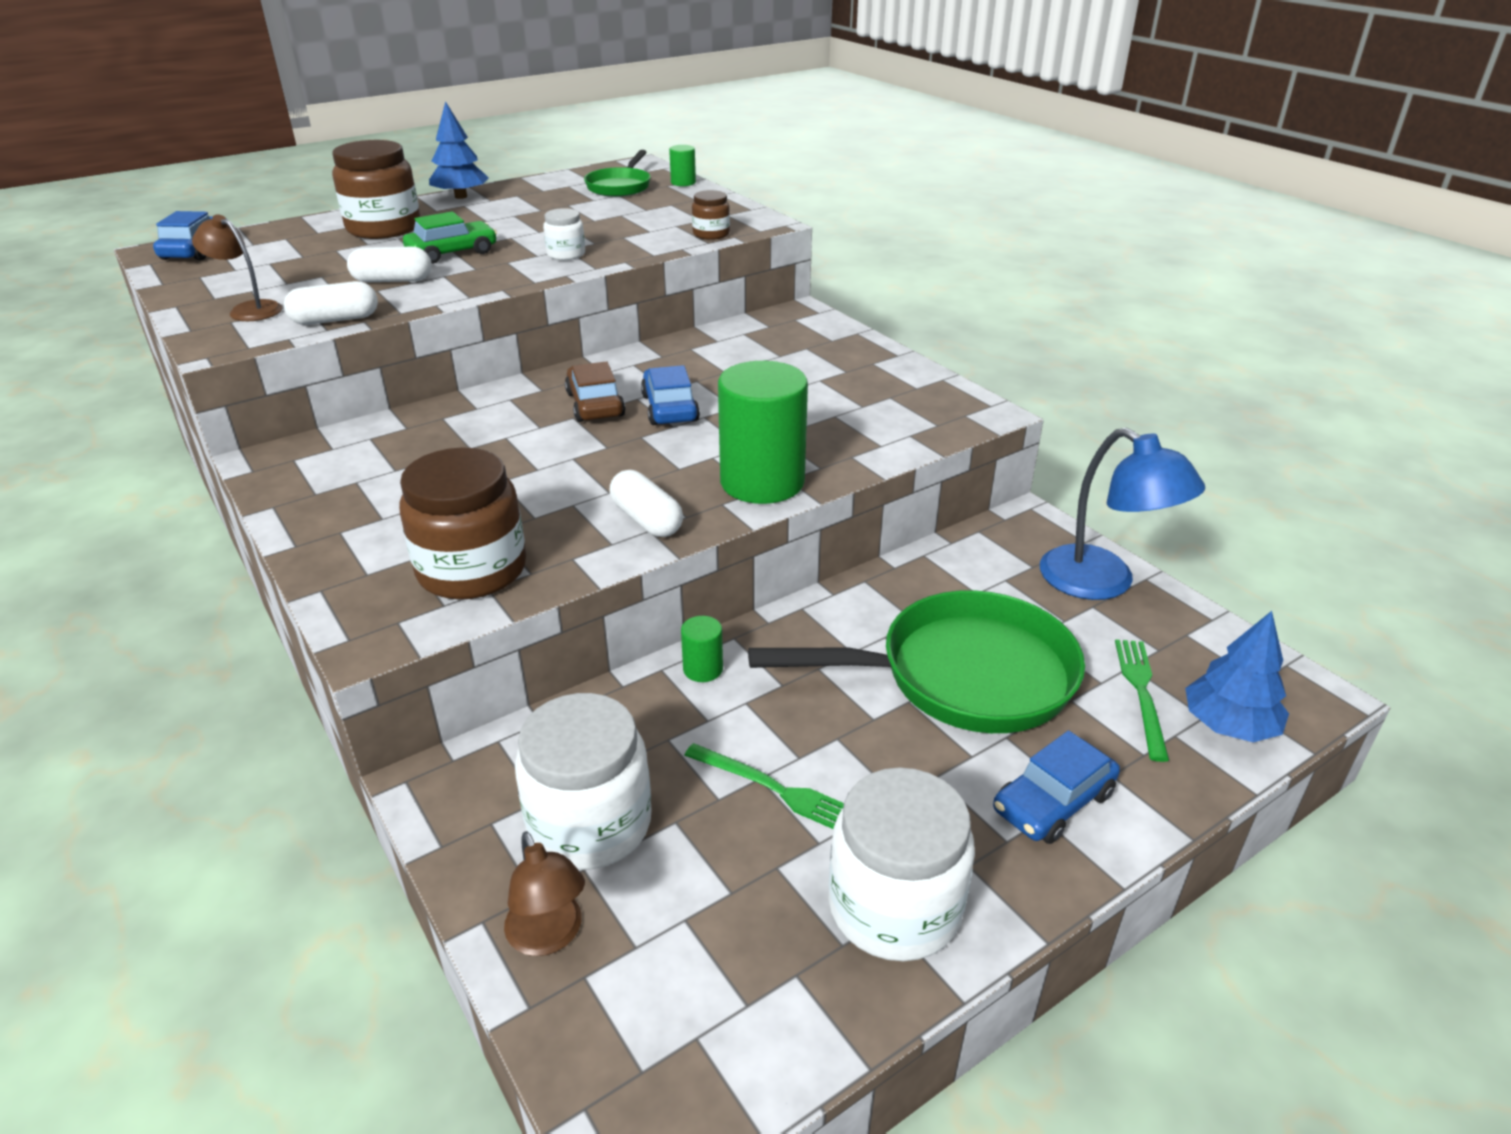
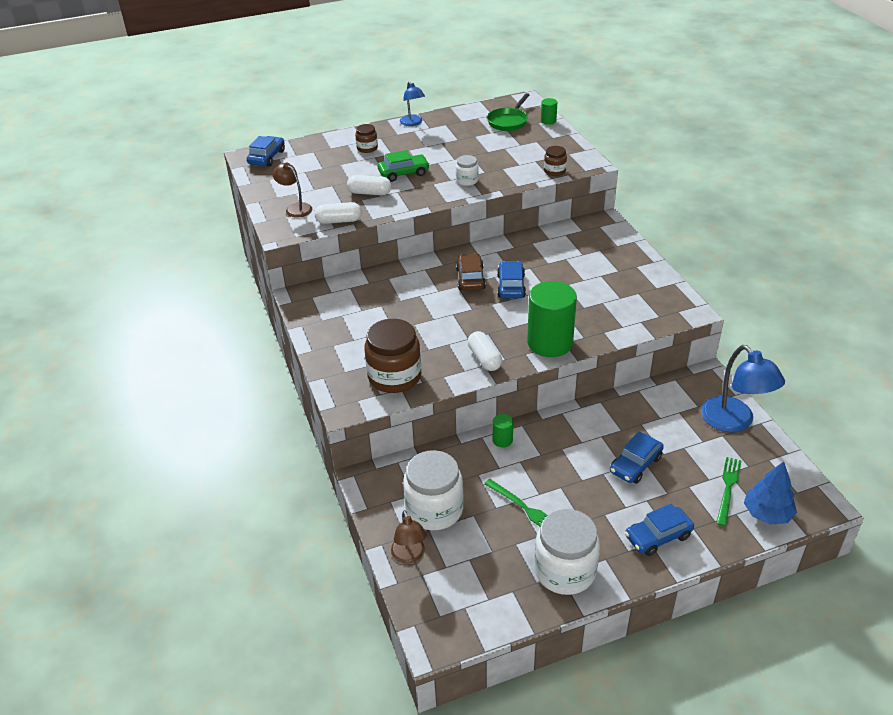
camera: 15 degrees right, 5 degrees up
brown jar [332,140,420,239] -> brown jar [355,124,378,153], size x0.50
blue tree [429,101,489,199] -> blue lamp [400,81,425,126]
green pan [748,590,1085,733] -> blue car [610,432,664,484]

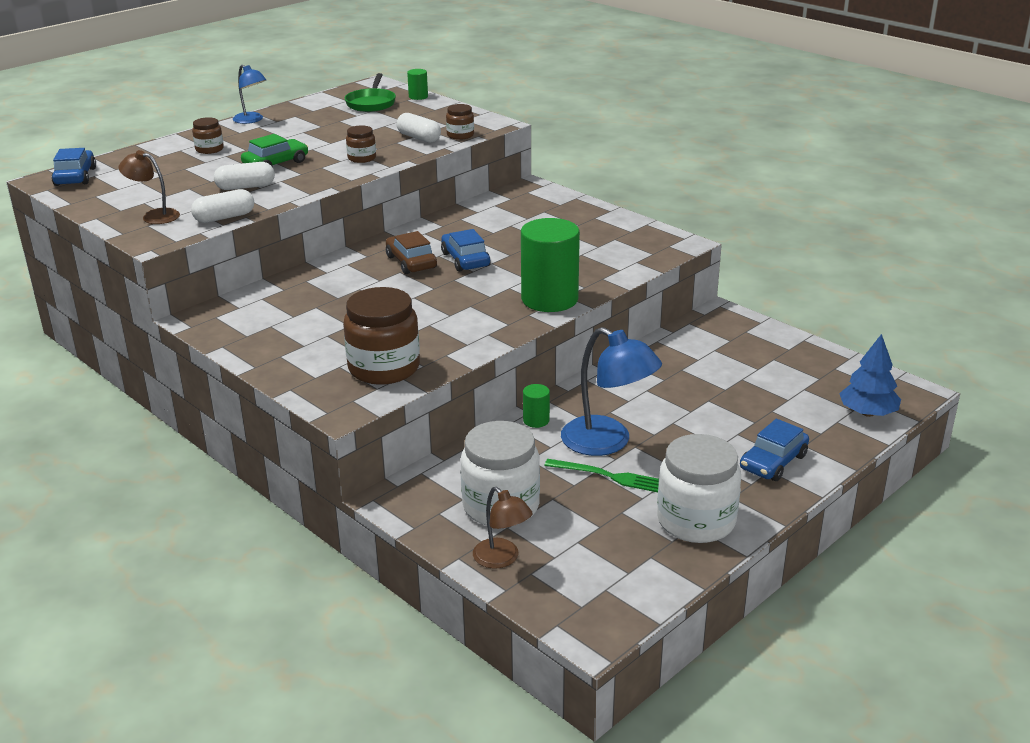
camera: 25 degrees left, 10 degrees down
white jar [456,155,479,186] -> brown jar [346,126,376,163]
white capsule [468,331,502,371] -> white capsule moved to [396,113,441,143]
blue car [610,432,664,484] -> none
blue lamp [701,345,785,433] -> blue lamp moved to [561,327,662,456]
green fork [716,457,742,526] -> none

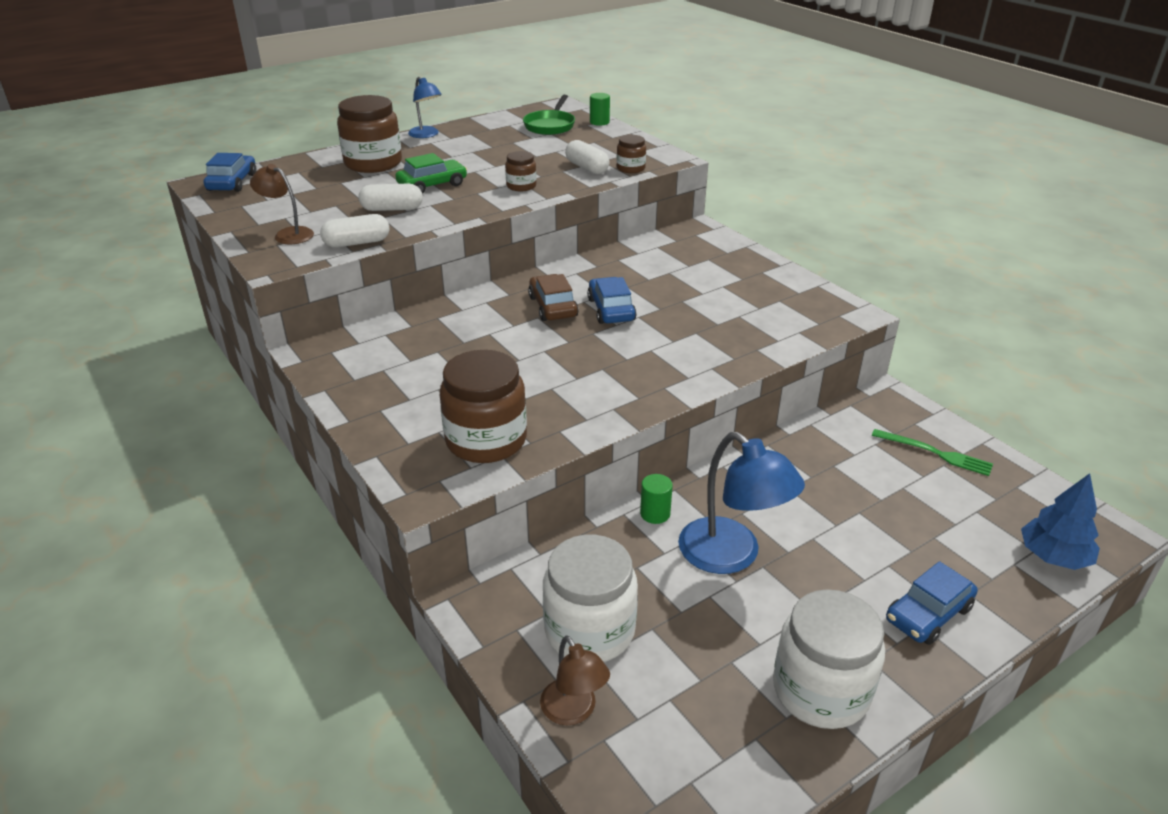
camera: 10 degrees right, 5 degrees up
brown jar [192,117,224,154] -> brown jar [337,95,402,173], size x2.01
green cylinder [521,218,580,312] -> none
green fork [544,459,659,492] -> green fork moved to [872,429,993,476]

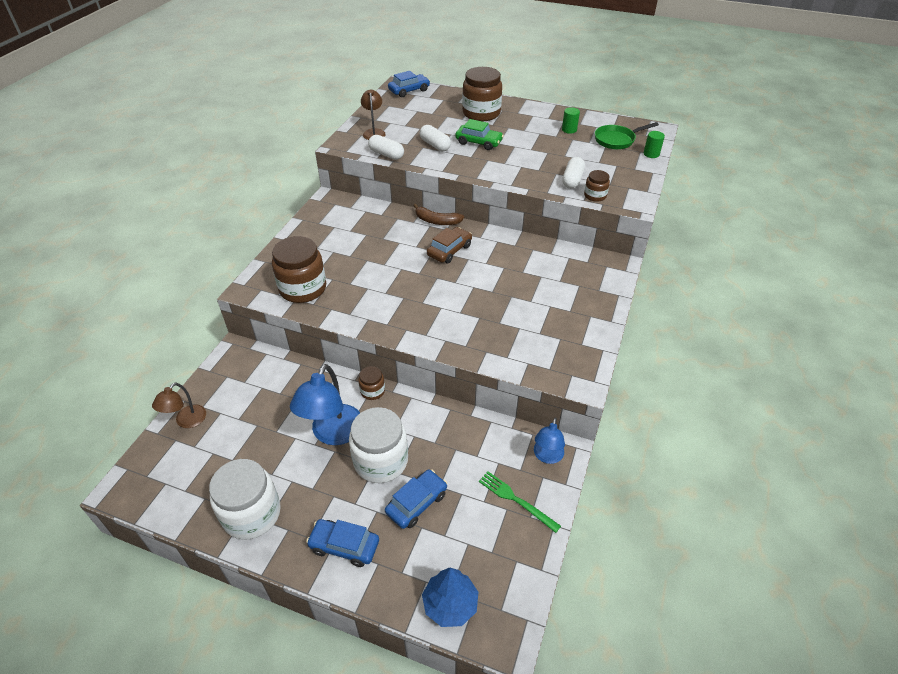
camera: 55 degrees right, 10 degrees up
blue lamp [408,77,442,138] -> blue lamp moved to [534,418,565,464]
brown jar [505,151,537,191] -> brown jar moved to [358,366,385,400]
white jar [543,535,638,662] -> white jar moved to [349,407,408,483]
blue car [587,277,637,324] -> blue car moved to [385,470,447,529]
green cylinder [640,474,673,524] -> green cylinder moved to [562,107,580,134]
green fork [872,429,993,476] -> green fork turned 135 degrees clockwise [479,471,561,533]
none -> brown banana [413,204,464,225]

